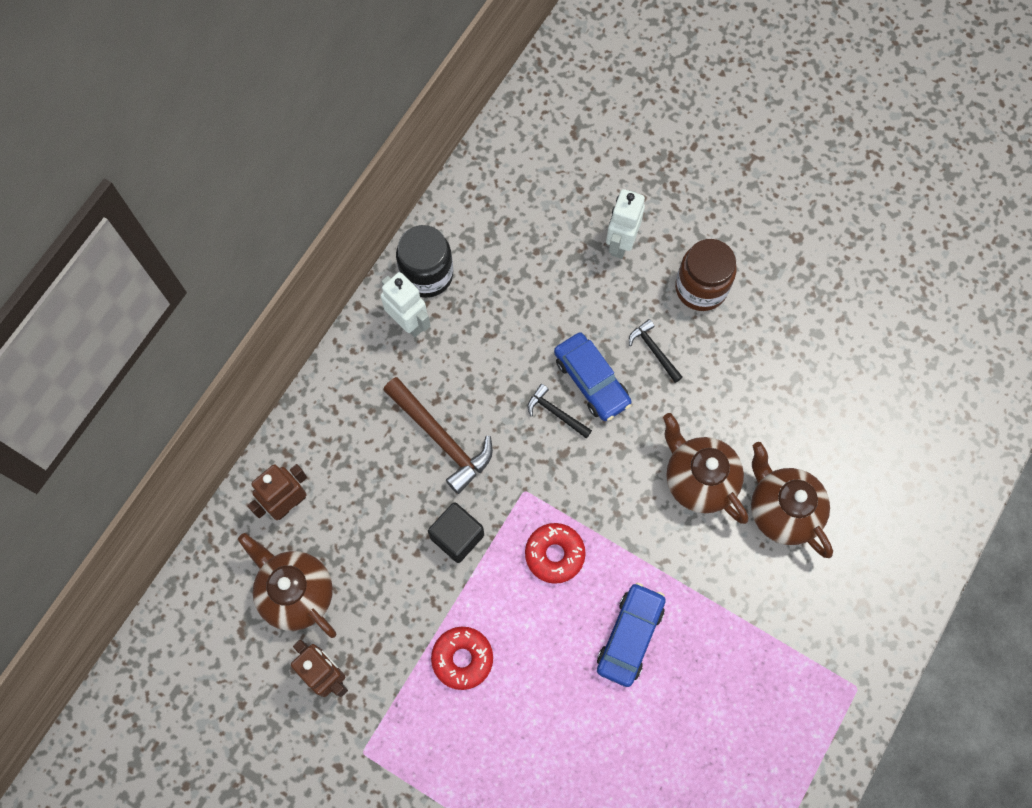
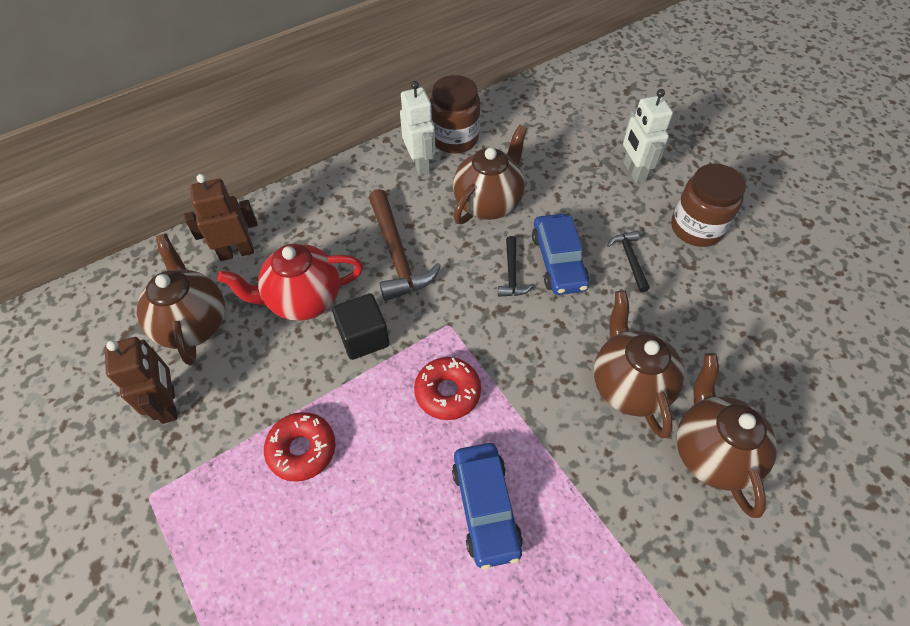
camera: 25 degrees right, 15 degrees down
black jar [396,225,453,298] -> brown jar [430,75,480,154]
black hammer [528,384,592,438] -> black hammer turned 150 degrees counterclockwise [498,236,533,297]
blue car [597,583,666,687] -> blue car turned 120 degrees clockwise [452,443,523,569]
white robot [606,189,645,259] -> white robot turned 60 degrees counterclockwise [623,89,673,183]
none -> red teapot [217,244,363,321]
none -> brown teapot [453,125,527,224]

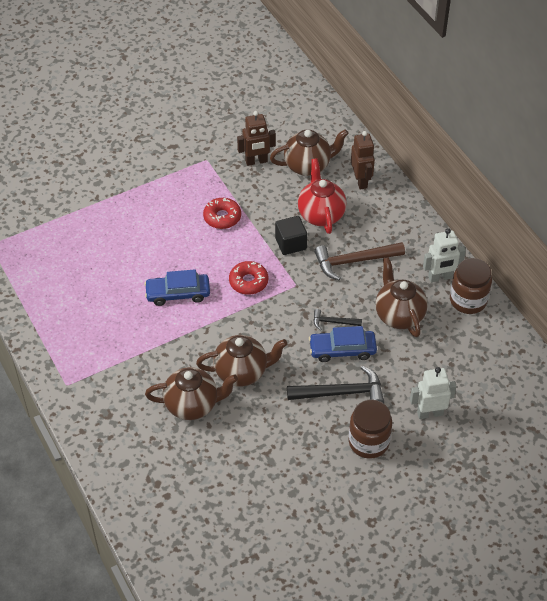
camera: 95 degrees right, 5 degrees down
brown teapot [453,125,527,224] -> brown teapot turned 150 degrees counterclockwise [375,257,428,337]
black hammer [607,231,650,292] -> black hammer [287,366,384,403], size x1.87

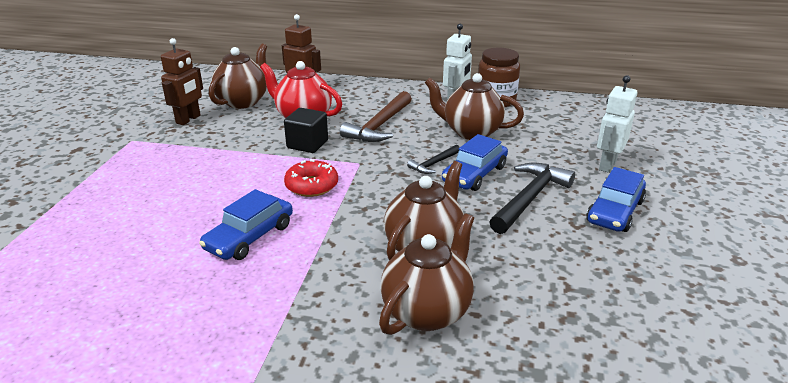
camera: 50 degrees left, 20 degrees down
red donut [203,198,241,229] -> none
brown jar [349,400,392,459] -> blue car [586,167,646,232]

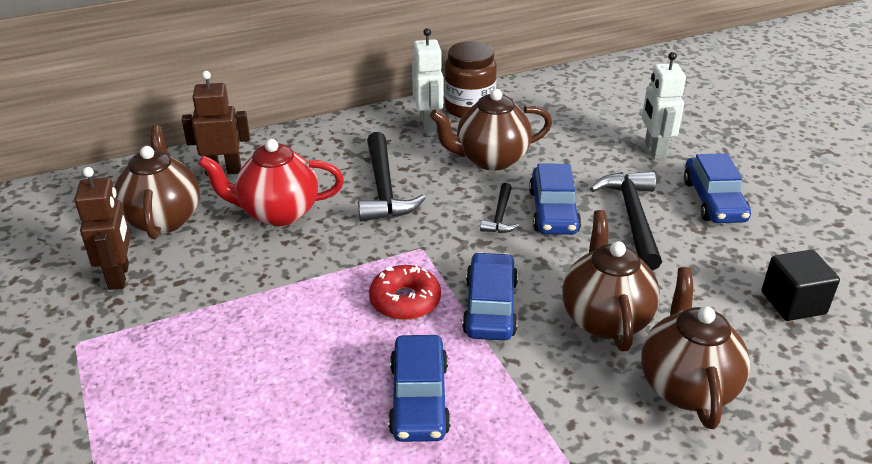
camera: 35 degrees left, 5 degrees up
black cube [284,108,328,153] -> black cube moved to [762,250,840,321]
brown hammer [340,91,412,142] -> black hammer [358,132,426,222]
none -> blue car [462,252,518,340]

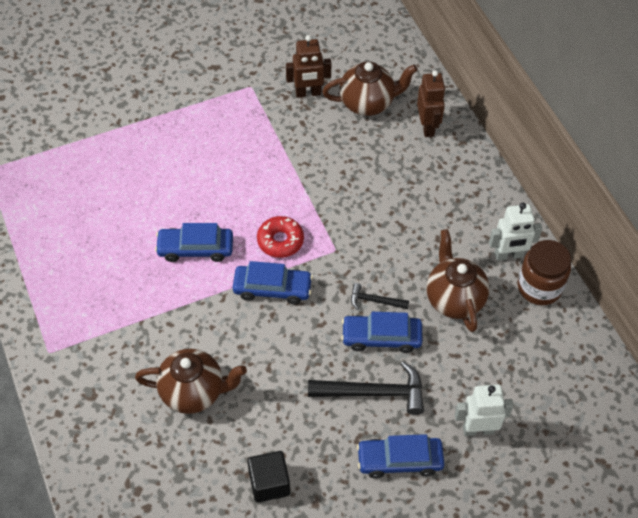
camera: 90 degrees right, 20 degrees up
red teapot [198,139,344,226] -> none
black hammer [358,132,426,222] -> none
brown teapot [562,210,660,351] -> none

